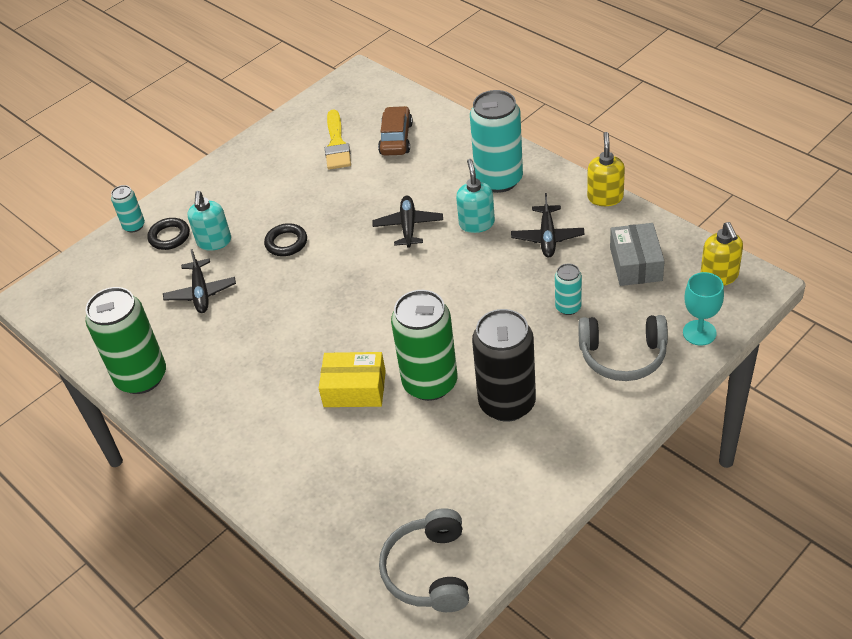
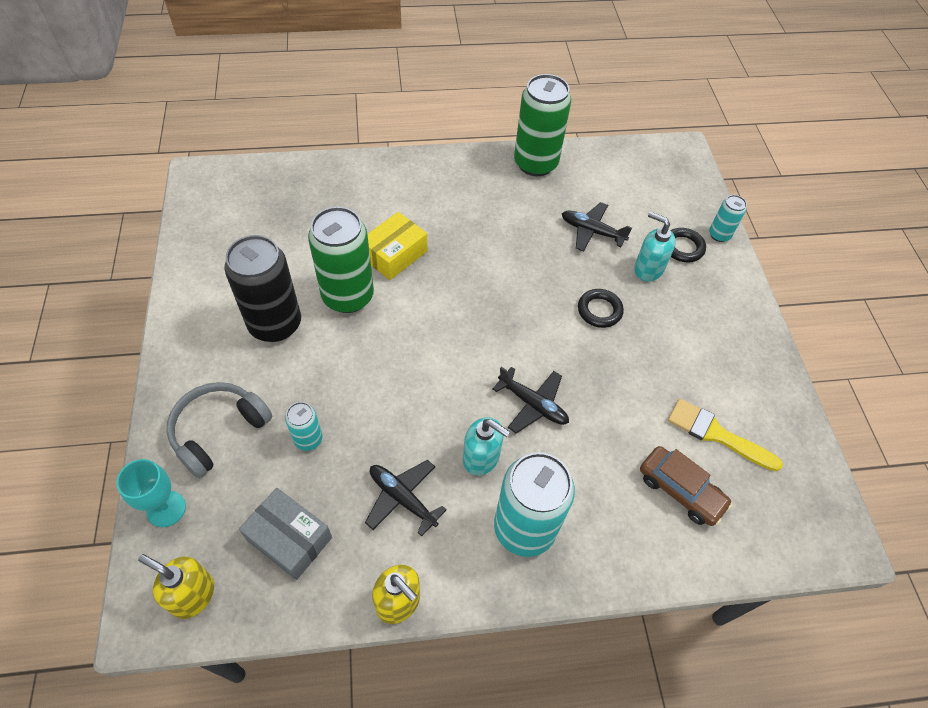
camera: 120 degrees right, 10 degrees up
grey headphones [379,508,469,612] -> none

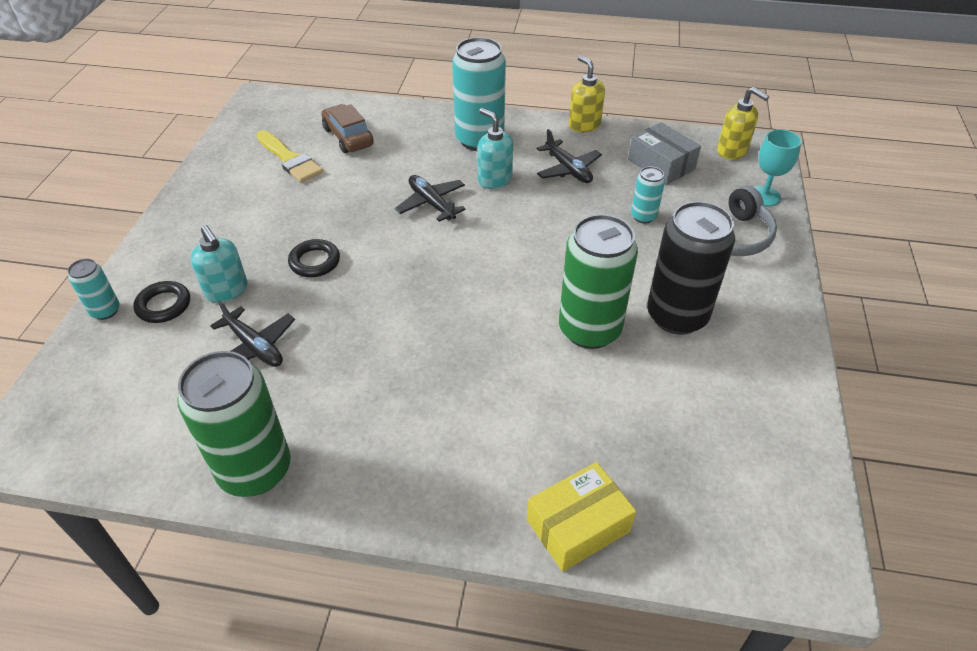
camera: 160 degrees left, 10 degrees down
yellow box [367,212,427,280] -> yellow box moved to [527,462,636,572]

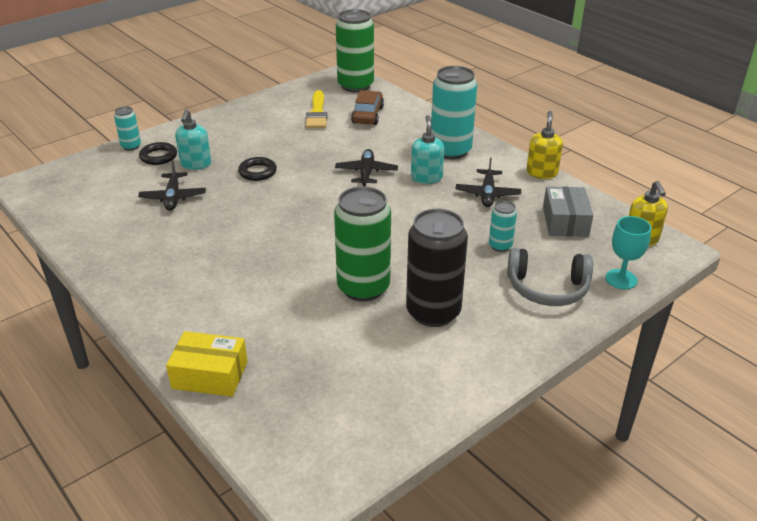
camera: 40 degrees right, 10 degrees down
green can [177,351,291,497] -> green can moved to [336,9,374,92]

